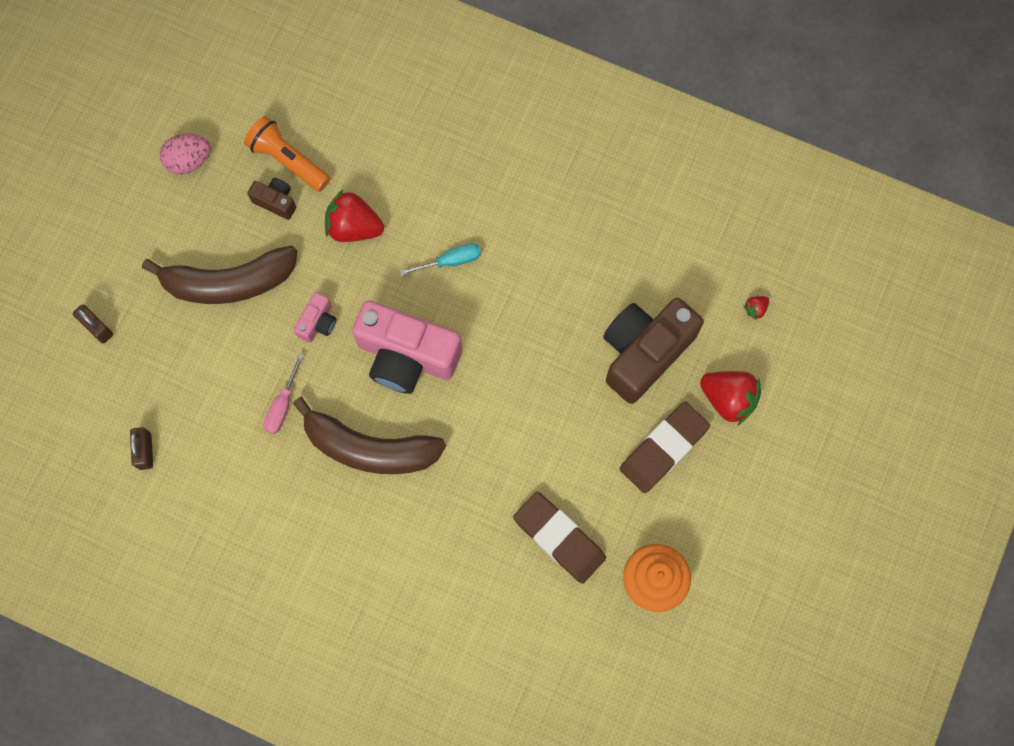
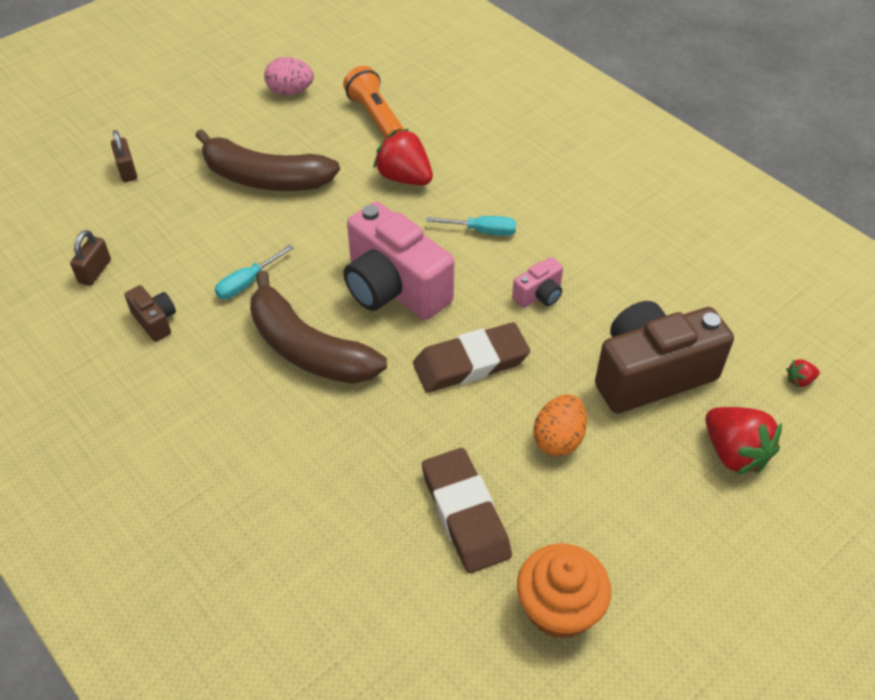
camera: 25 degrees right, 25 degrees down
brown camera [247,178,296,220] -> brown camera moved to [124,285,176,342]
pink screwdriver [264,353,304,434] -> turquoise screwdriver [215,245,294,299]
pink camera [294,292,336,343] -> pink camera moved to [512,257,563,308]
brown eraser [620,402,710,493] -> brown eraser moved to [413,322,530,393]
none -> orange egg [533,394,587,457]

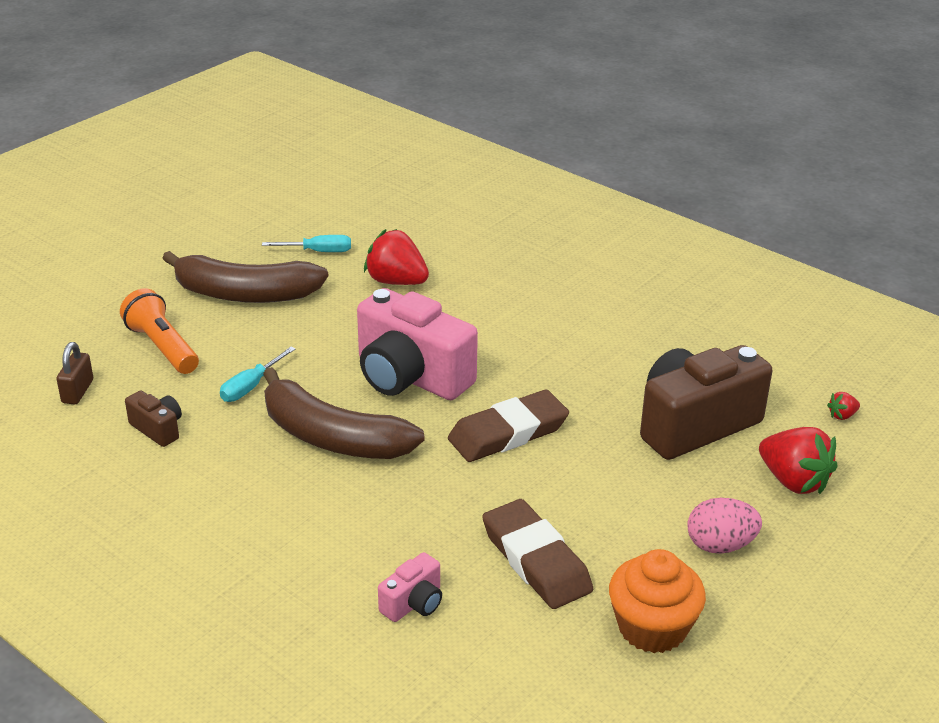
camera: 10 degrees left, 15 degrees down
brown padlock [111,130,137,182] -> none
pink egg [264,57,314,96] -> pink egg moved to [687,498,762,554]
orange flashlight [343,66,404,138] -> orange flashlight moved to [120,288,199,374]
turquoise screwdriver [426,216,516,236] -> turquoise screwdriver moved to [262,235,351,252]
pink camera [512,257,563,308] -> pink camera moved to [378,552,442,622]
orange egg [533,394,587,457] -> none

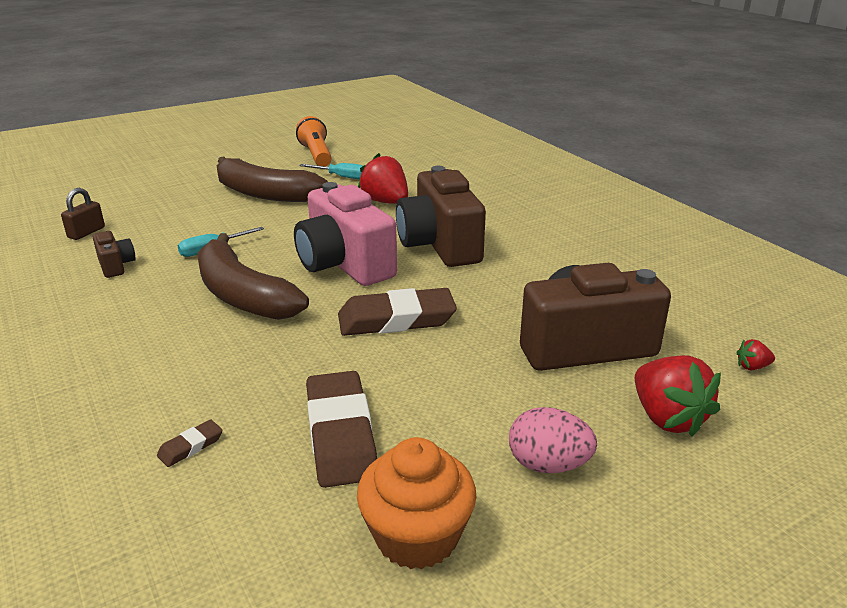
camera: 20 degrees right, 5 degrees down
orange flashlight [120,288,199,374] -> orange flashlight moved to [296,116,332,166]
pink camera [378,552,442,622] -> brown eraser [157,420,223,467]
none -> brown camera [396,166,486,267]

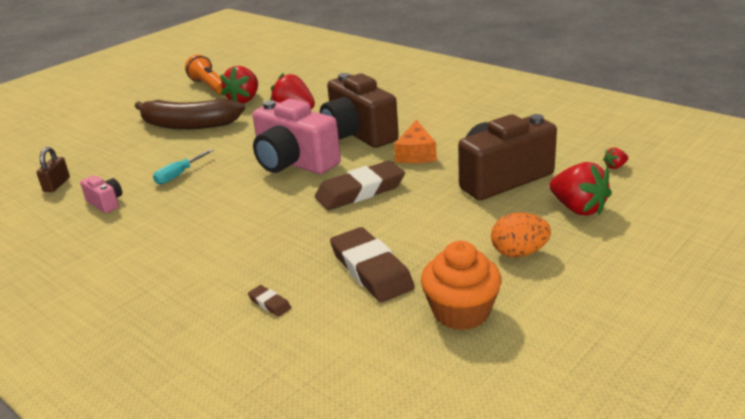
camera: 15 degrees left, 0 degrees up
brown camera [93,231,136,278] -> pink camera [80,176,122,213]
brown eraser [157,420,223,467] -> brown eraser turned 75 degrees counterclockwise [248,285,291,317]
brown banana [197,233,309,320] -> none
turquoise screwdriver [299,163,363,179] -> red strawberry [220,66,258,103]
pink egg [509,407,597,473] -> orange egg [491,213,551,258]
none -> orange cheese [394,120,437,163]

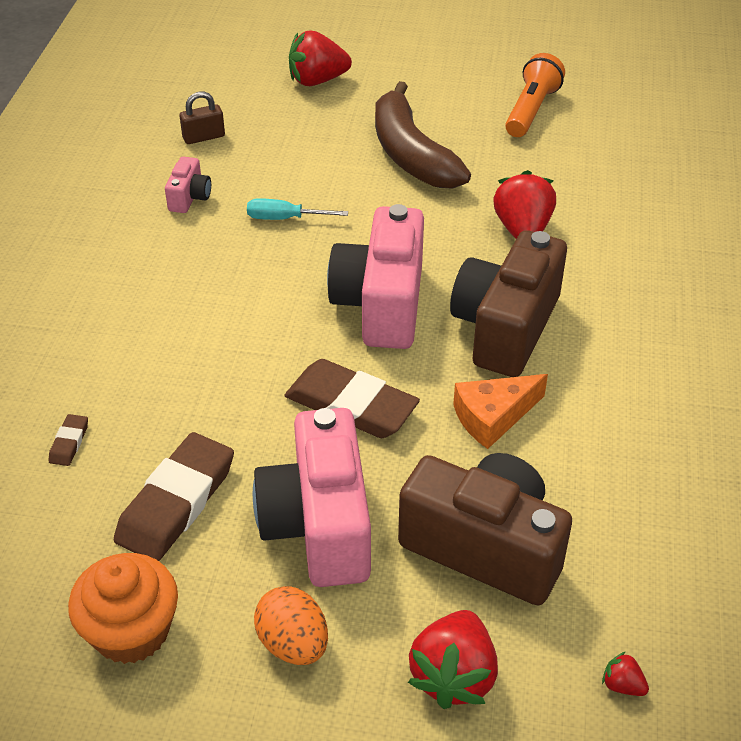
camera: 55 degrees right, 15 degrees up
red strawberry [220,66,258,103] -> red strawberry moved to [289,30,352,86]
none -> pink camera [253,408,371,587]

